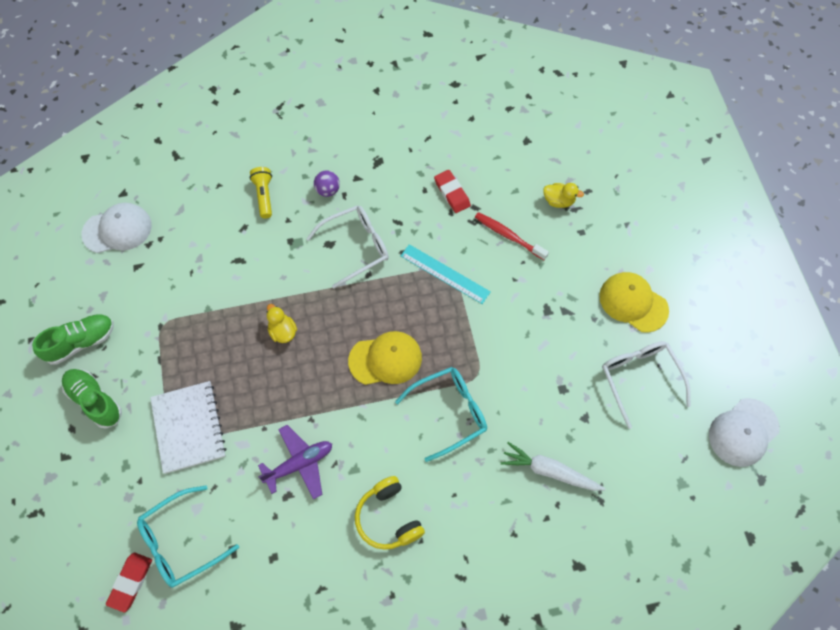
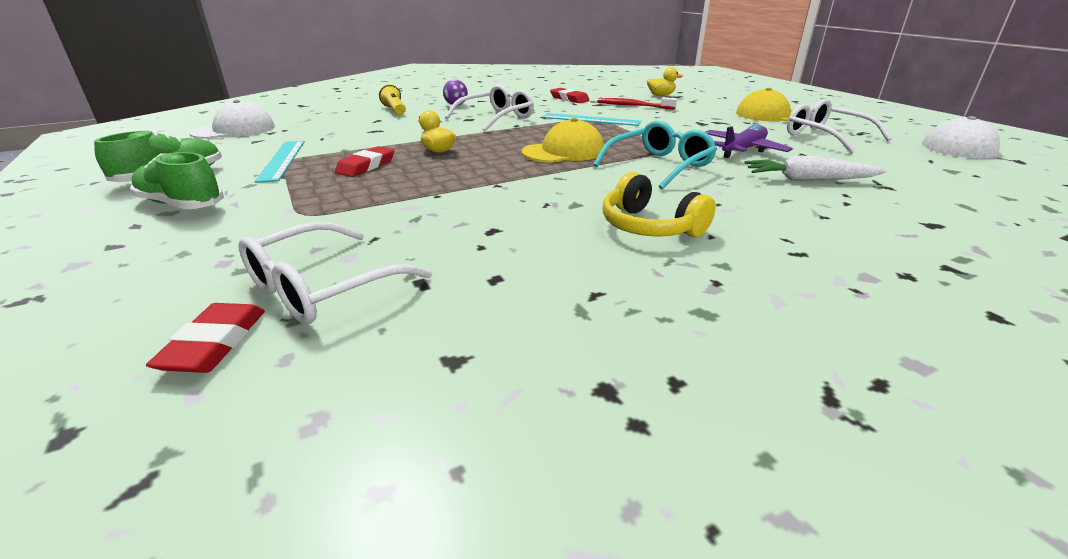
camera: 15 degrees left, 35 degrees down
turquoise glasses [137,485,239,588] -> white glasses [238,222,432,324]
white notebook [150,381,227,474] -> none
purple plane [258,425,332,500] -> purple plane moved to [705,124,793,158]
none -> turquoise ruler [255,141,305,183]
none -> red eraser [335,146,395,177]

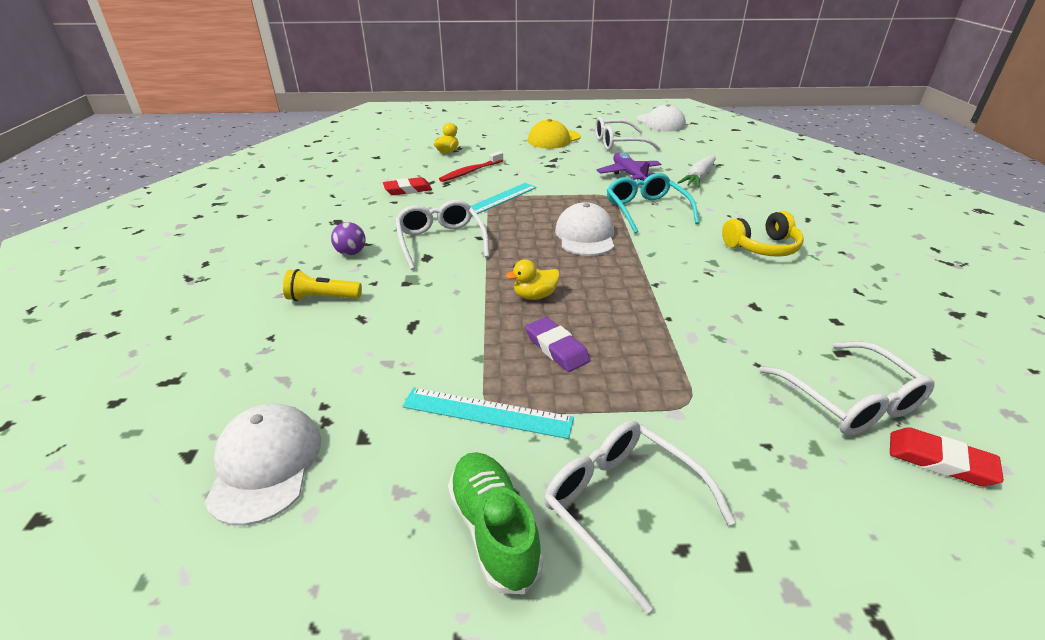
camera: 65 degrees left, 5 degrees up
green shoe [130,152,224,209] -> white glasses [544,420,736,614]
red eraser [335,146,395,177] -> purple eraser [525,317,590,372]
yellow cap [522,118,604,163] -> white cap [555,202,614,256]

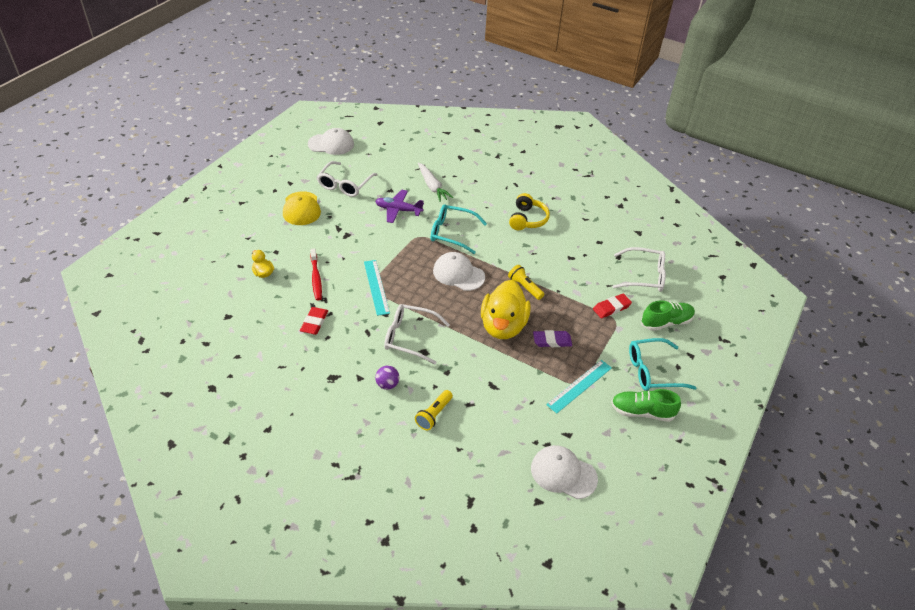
camera: 60 degrees left, 10 degrees up
yellow duck [506,259,560,300] -> yellow duck [481,280,531,339], size x2.23
white glasses [544,420,736,614] -> turquoise glasses [629,338,696,391]
red eraser [890,427,1004,486] -> red eraser moved to [593,293,632,318]
none -> yellow flashlight [508,265,544,300]
none -> green shoe [641,301,695,331]

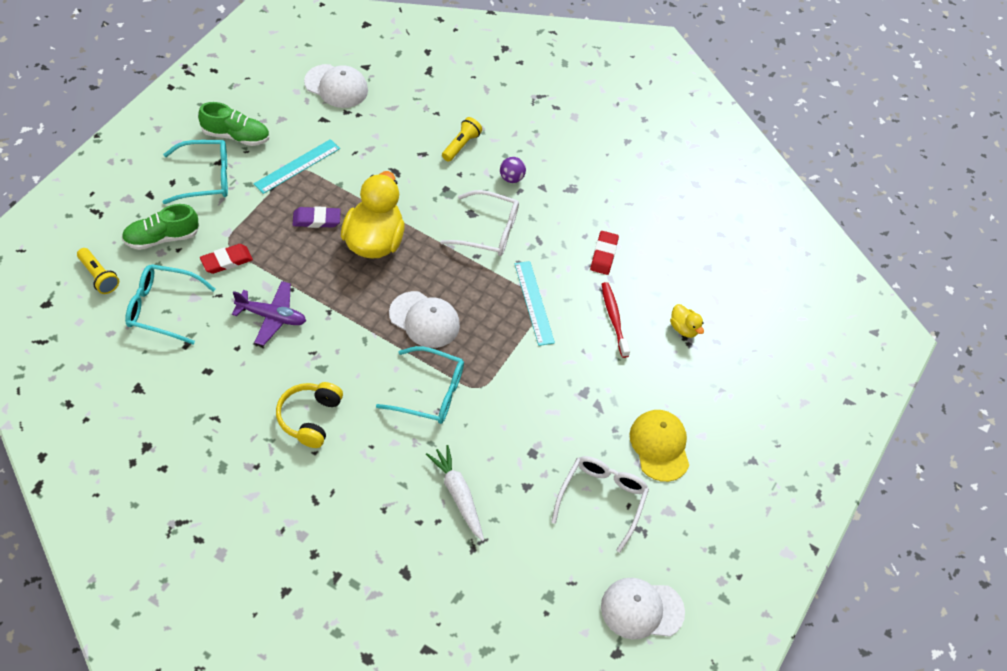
camera: 175 degrees right, 10 degrees up
purple plane [375,190,424,223] -> purple plane moved to [232,281,306,346]
yellow flashlight [508,265,544,300] -> yellow flashlight moved to [77,248,119,294]
white glasses [613,247,666,292] -> turquoise glasses [125,264,215,344]

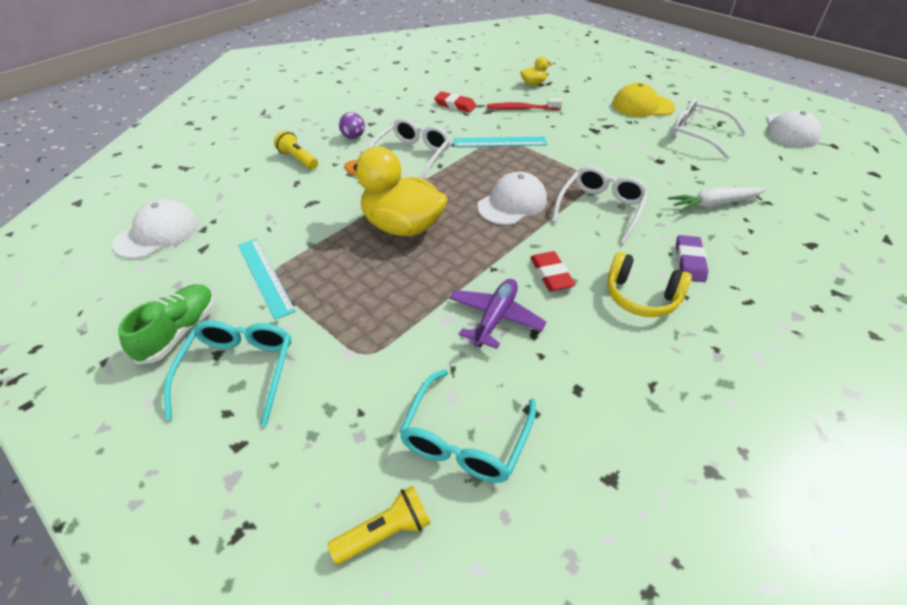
camera: 70 degrees left, 10 degrees down
green shoe [122,204,199,250] -> none
red eraser [200,244,253,274] -> red eraser moved to [530,251,576,291]
purple eraser [293,206,341,228] -> purple eraser moved to [676,235,708,282]
turquoise glasses [376,346,464,424] -> white glasses [551,166,649,244]

